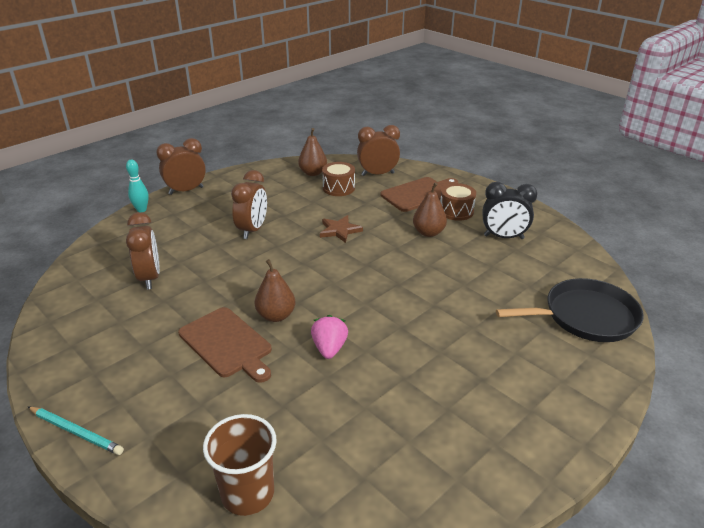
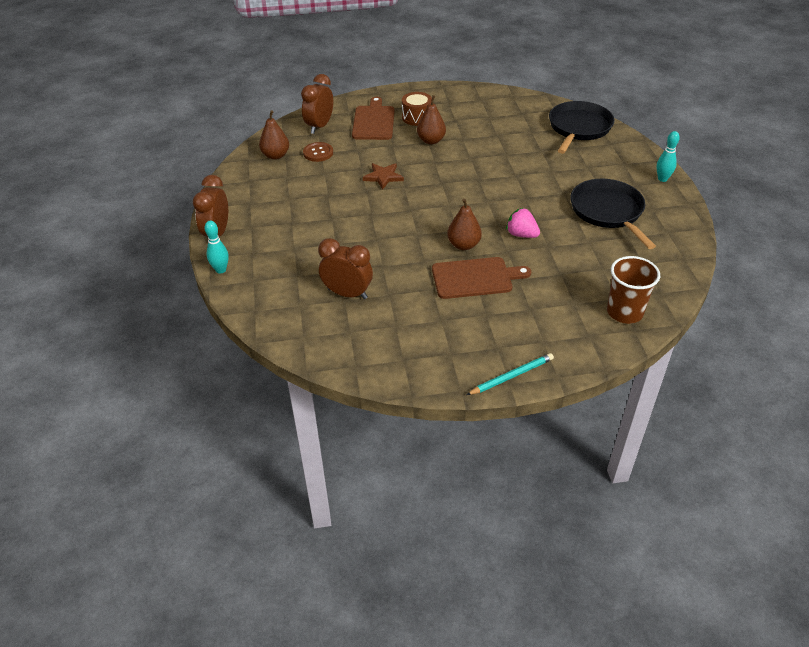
camera: 55 degrees left, 10 degrees up
brown clock [231,170,267,239] -> none
brown drum [322,162,355,196] -> brown button [303,142,333,162]
black clock [483,182,537,239] -> none
none -> black pan [570,179,656,249]
none -> turquoise bowling pin [656,131,680,182]

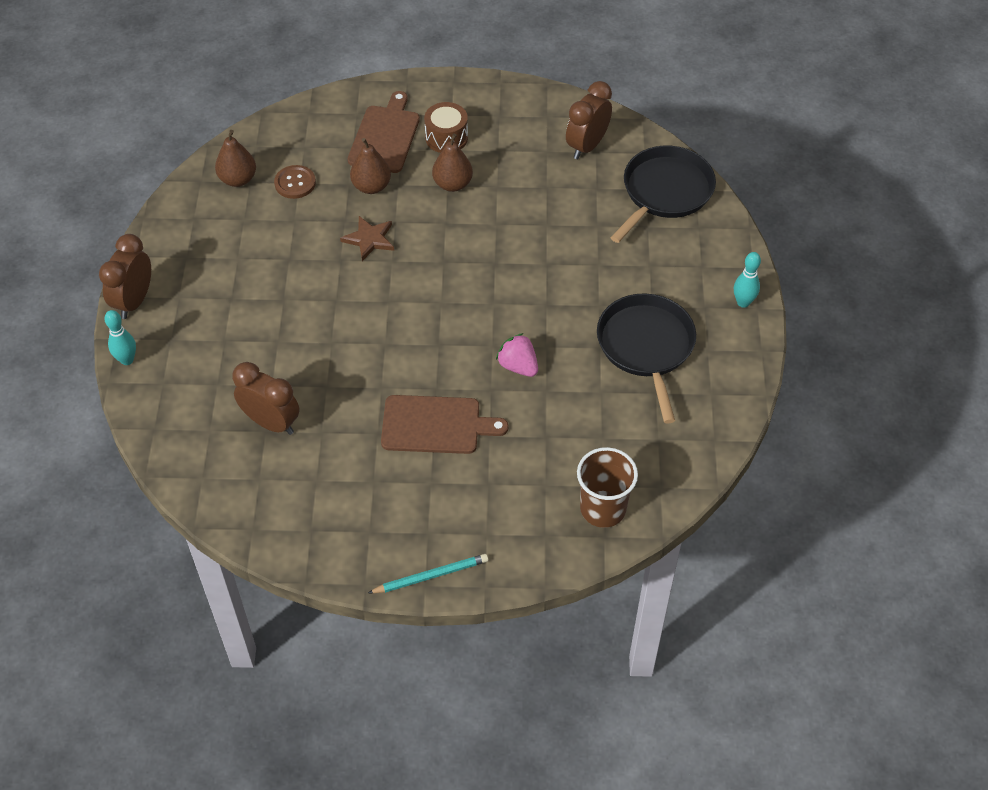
camera: 10 degrees right, 10 degrees up
brown clock [301,74,333,134] -> brown clock moved to [566,81,612,159]
brown pear [447,199,482,250] -> brown pear moved to [350,138,391,194]

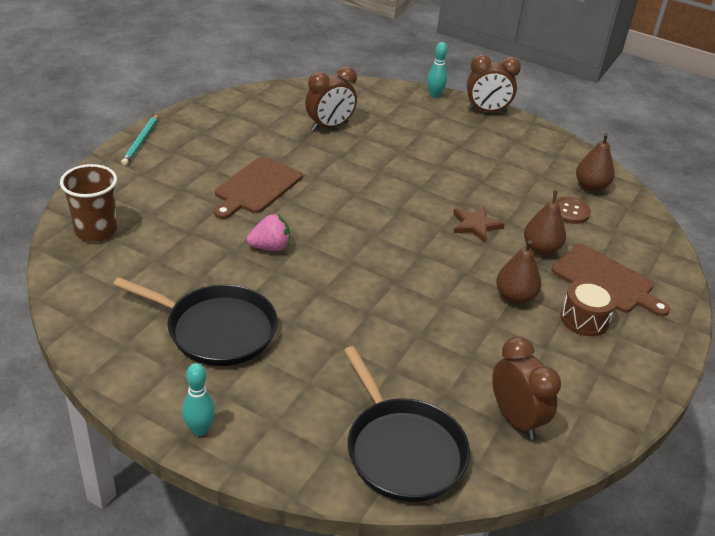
camera: 115 degrees right, 15 degrees down
brown clock [99,234,151,319] -> brown clock turned 135 degrees clockwise [467,55,521,113]

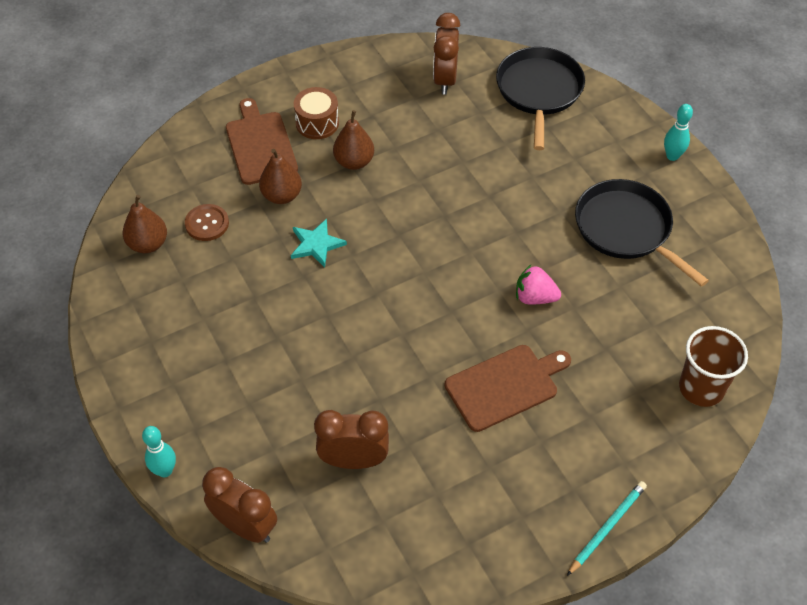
camera: 145 degrees left, 15 degrees up
brown star [453,206,505,242] -> turquoise star [291,219,347,268]
brown clock [467,55,521,113] -> brown clock moved to [202,467,277,543]

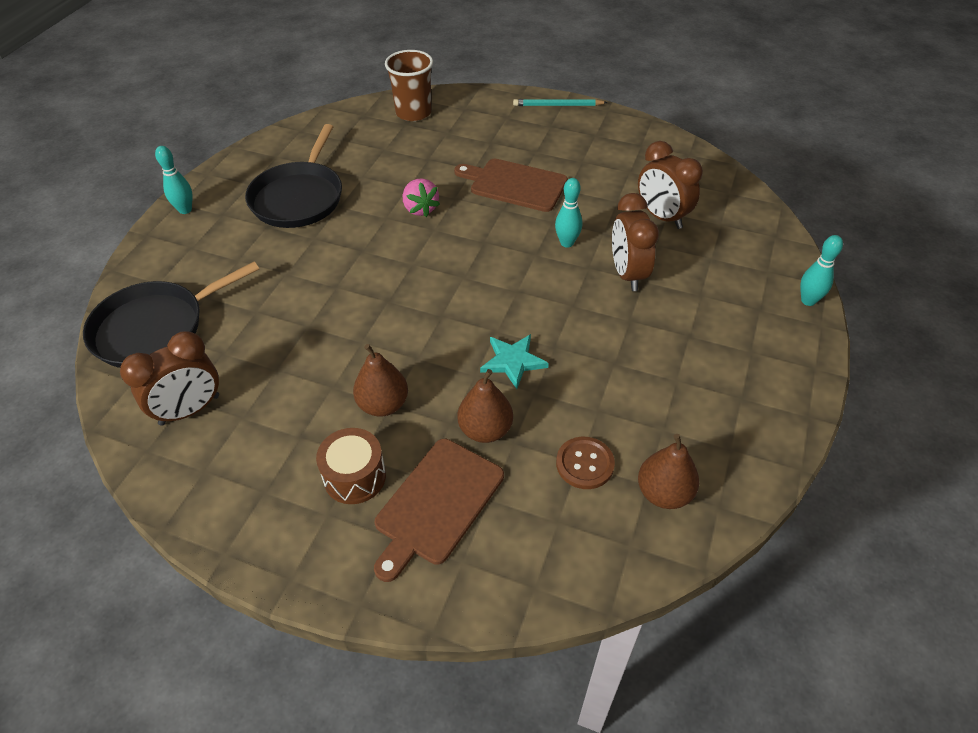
camera: 130 degrees left, 5 degrees down
brown clock [202,467,277,543] -> brown clock moved to [612,193,659,291]
none -> turquoise bowling pin [555,178,582,248]

